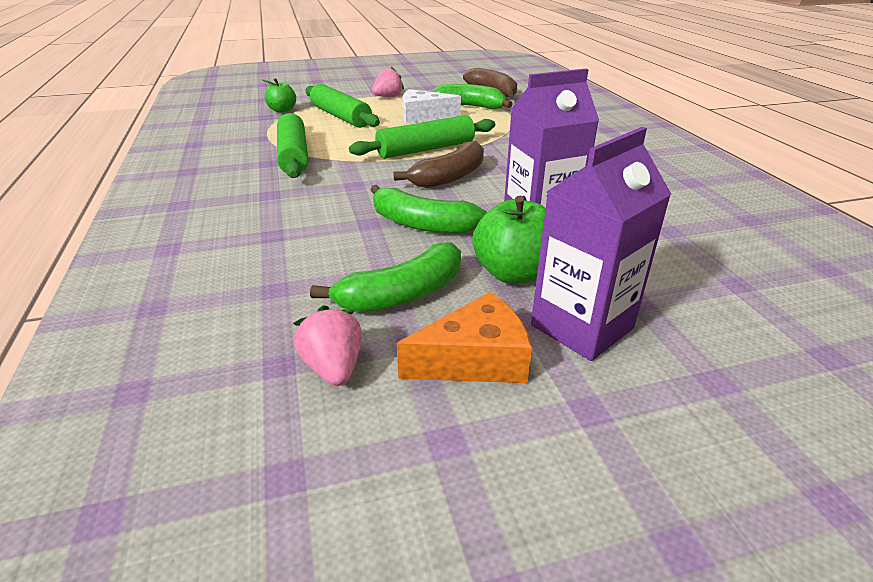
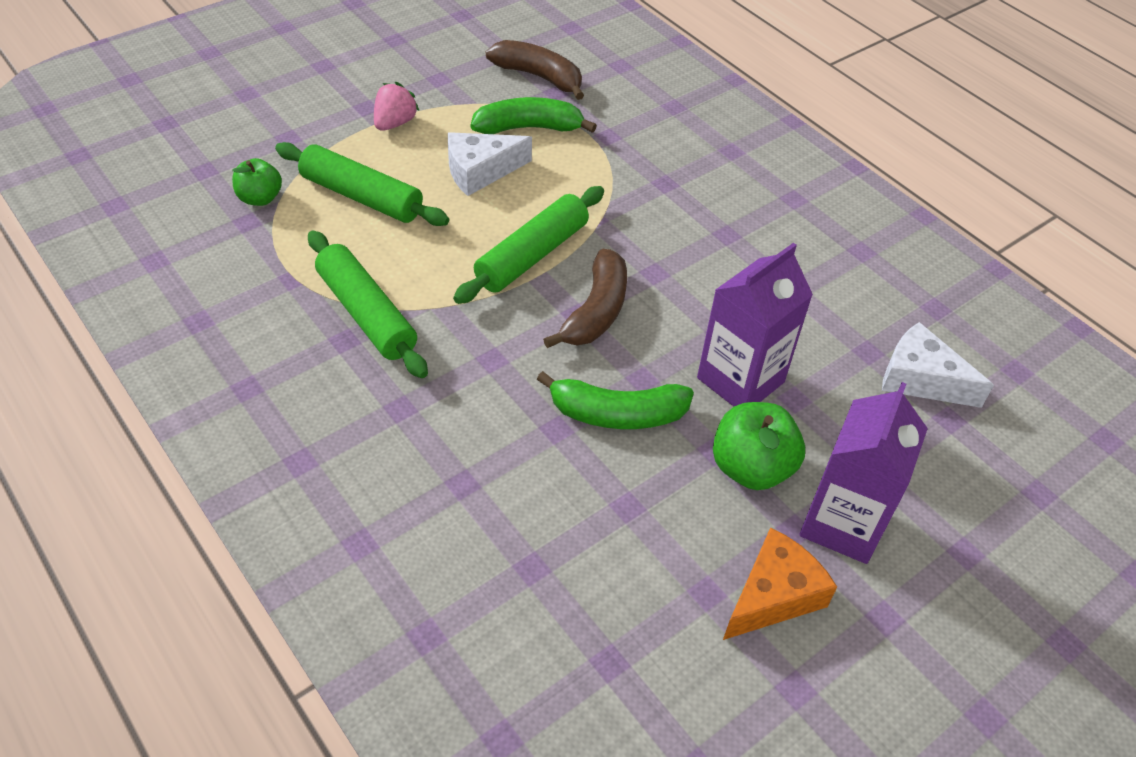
camera: 25 degrees left, 15 degrees up
pink strawberry [293,305,362,386] -> none
green banana [310,242,461,312] -> none
none -> white cheese [882,322,994,408]

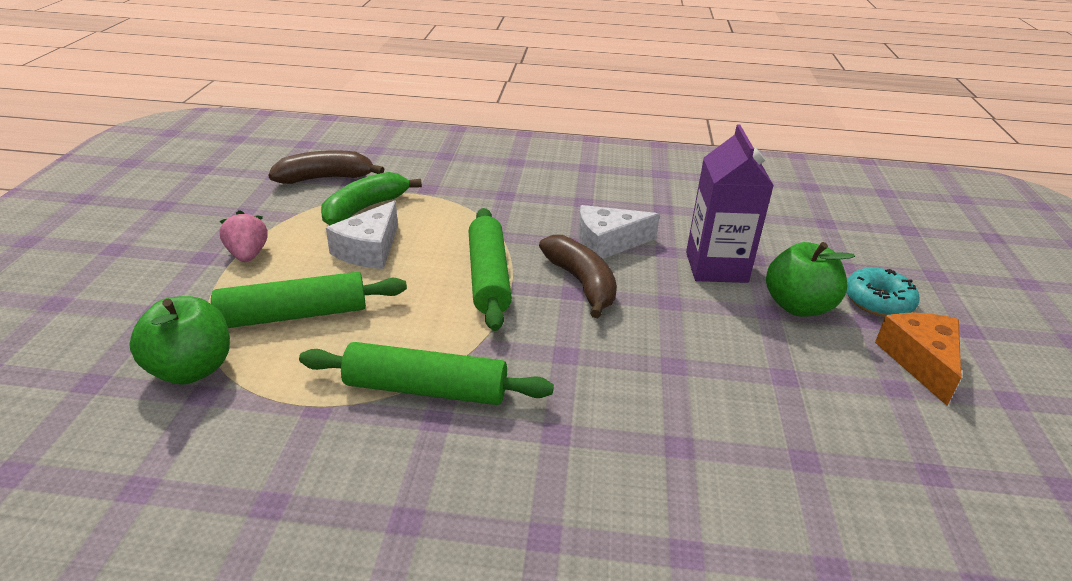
camera: 45 degrees left, 15 degrees down
green apple [232,158,282,206] -> green apple [129,296,230,384], size x1.54
green banana [537,371,694,429] -> none
purple carton [799,382,928,564] -> turquoise donut [846,267,920,317]
white cheese [882,322,994,408] -> white cheese moved to [578,205,660,259]

